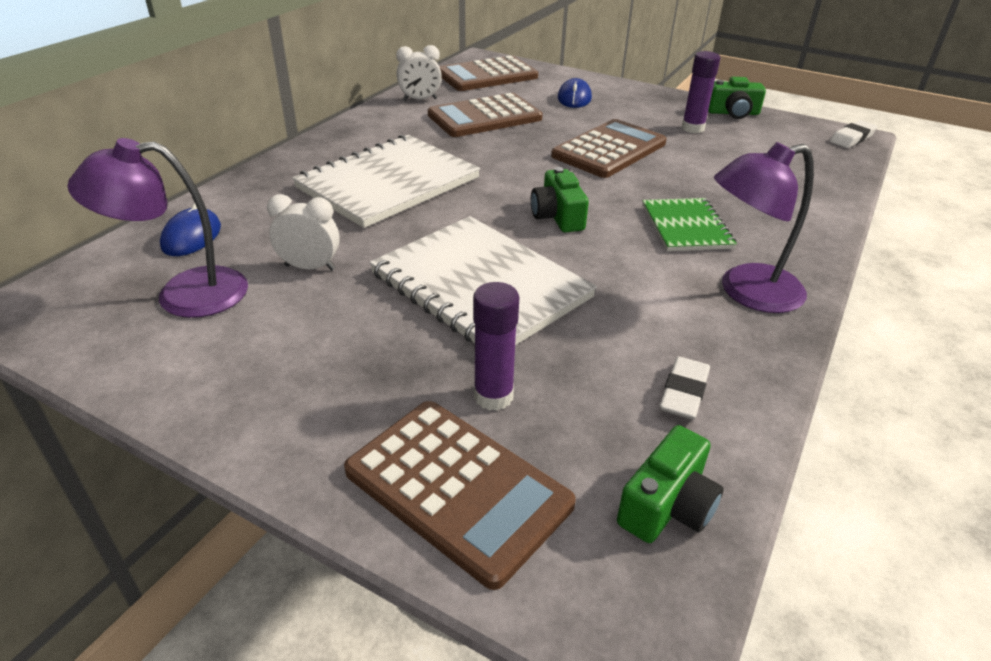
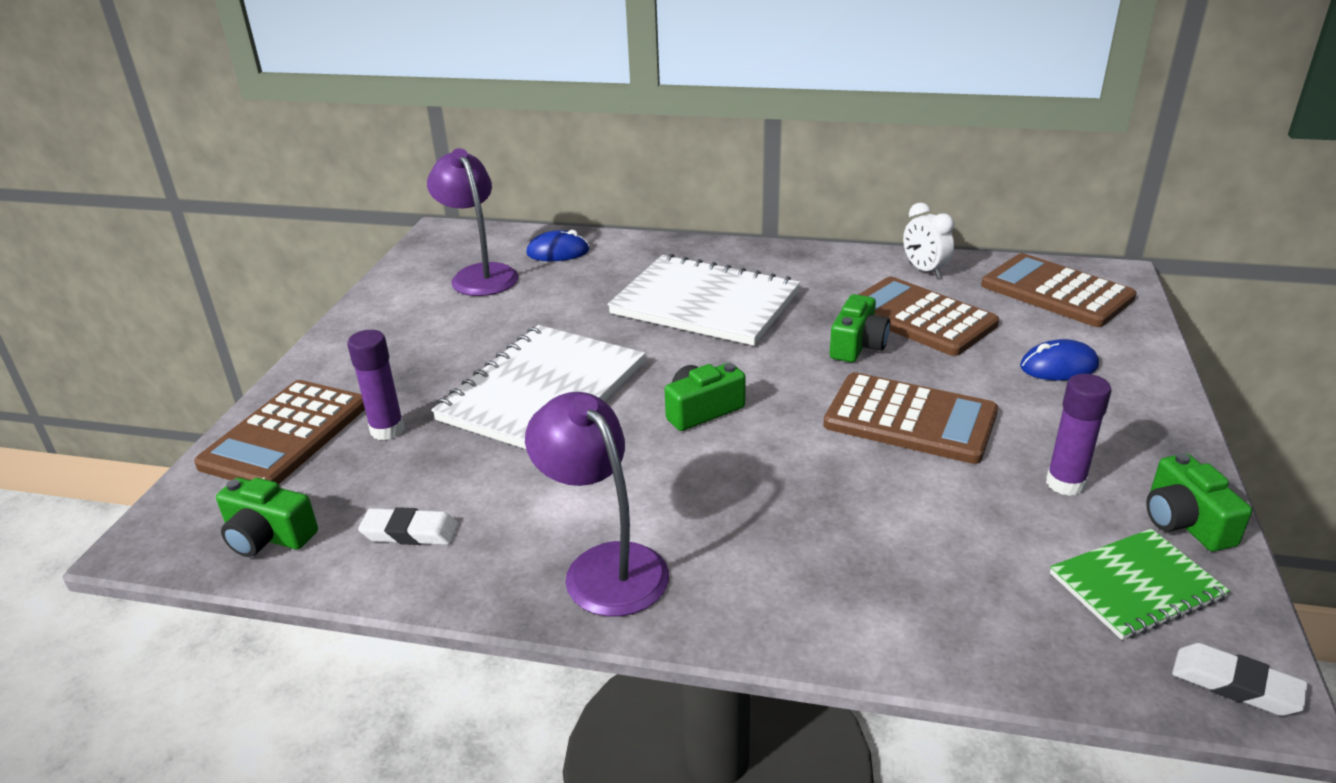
camera: 75 degrees right, 5 degrees down
white clock [267,194,340,270] -> none
green notebook [642,198,737,251] -> green notebook moved to [1050,529,1230,640]
none -> green camera [830,294,890,362]

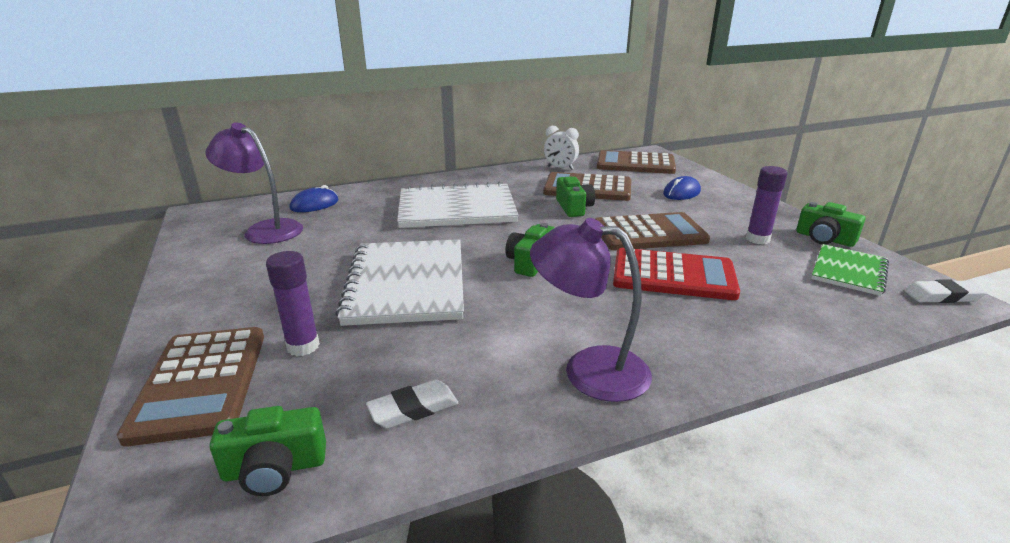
camera: 35 degrees left, 5 degrees down
none -> red calculator [613,248,740,300]

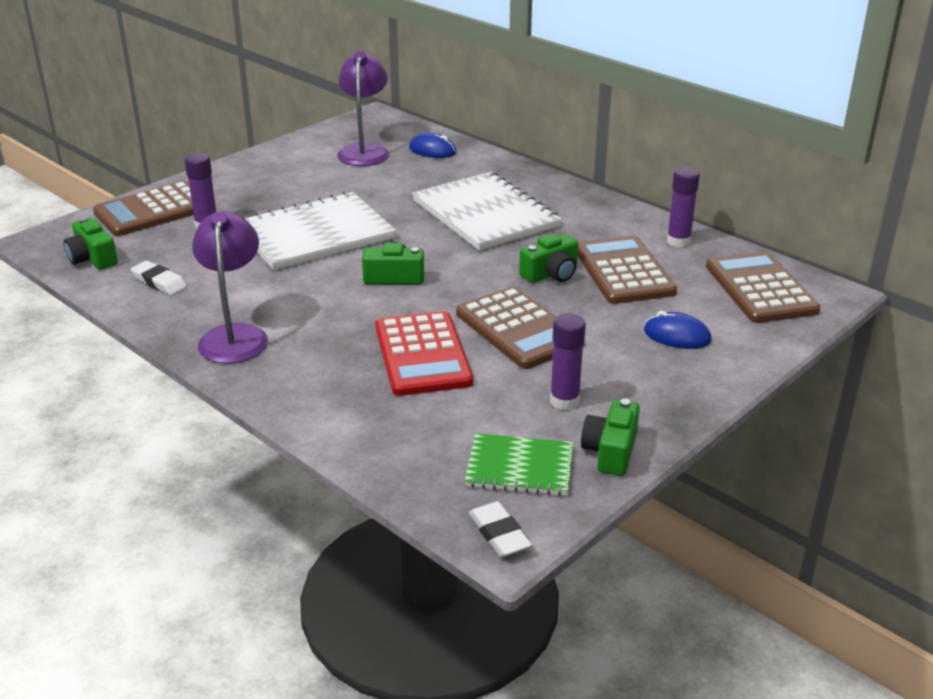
camera: 65 degrees right, 5 degrees up
white clock [544,126,579,170] -> purple glue stick [667,167,700,247]

